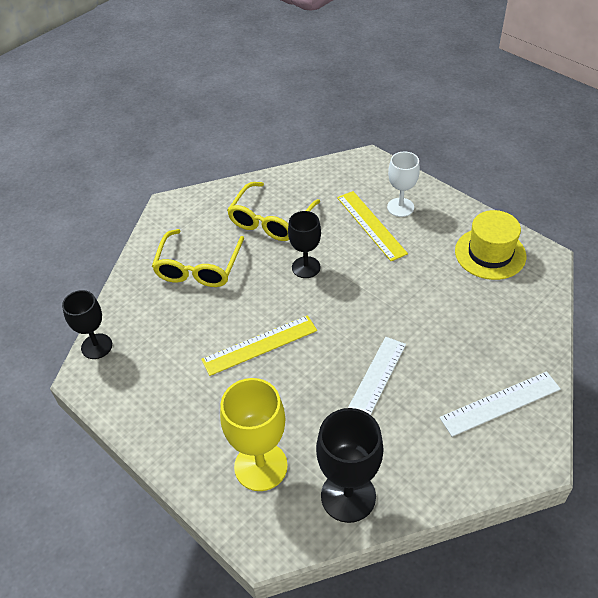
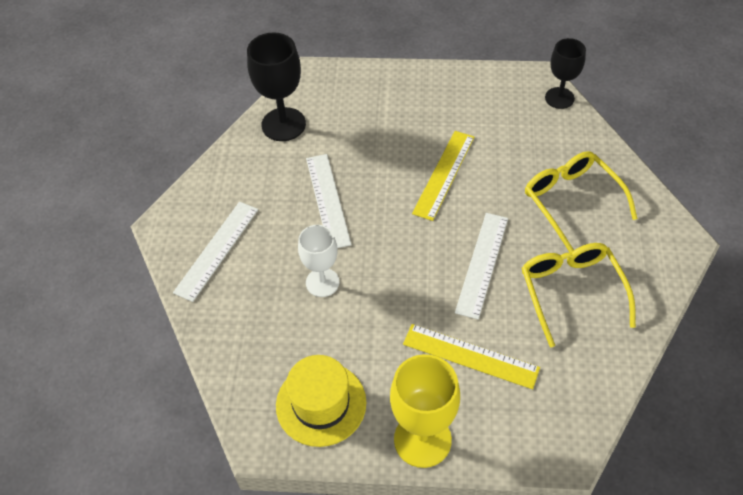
camera: 140 degrees right, 5 degrees up
yellow goblet [220,378,288,491] -> yellow goblet moved to [390,354,460,468]
black goblet [288,211,321,278] -> white ruler [455,213,508,320]
white goblet [387,151,420,217] -> white goblet moved to [298,225,339,297]

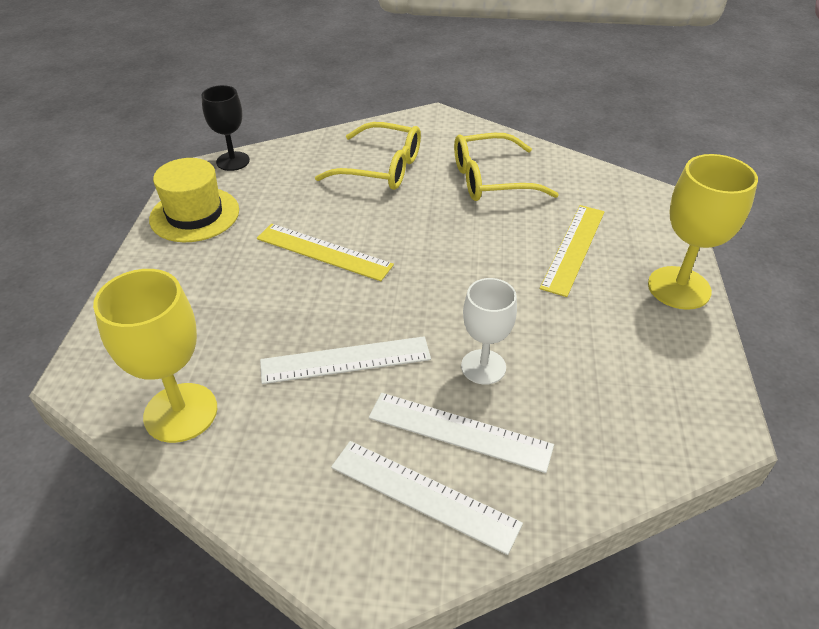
camera: 90 degrees left, 10 degrees down
black goblet [247,32,306,141] -> yellow goblet [93,269,217,443]
yellow hat [276,355,367,447] -> yellow hat moved to [149,158,239,242]
white ruler [455,213,508,320] -> white ruler moved to [369,393,554,473]
yellow glasses [525,151,638,253] -> yellow glasses turned 135 degrees counterclockwise [315,122,421,190]

